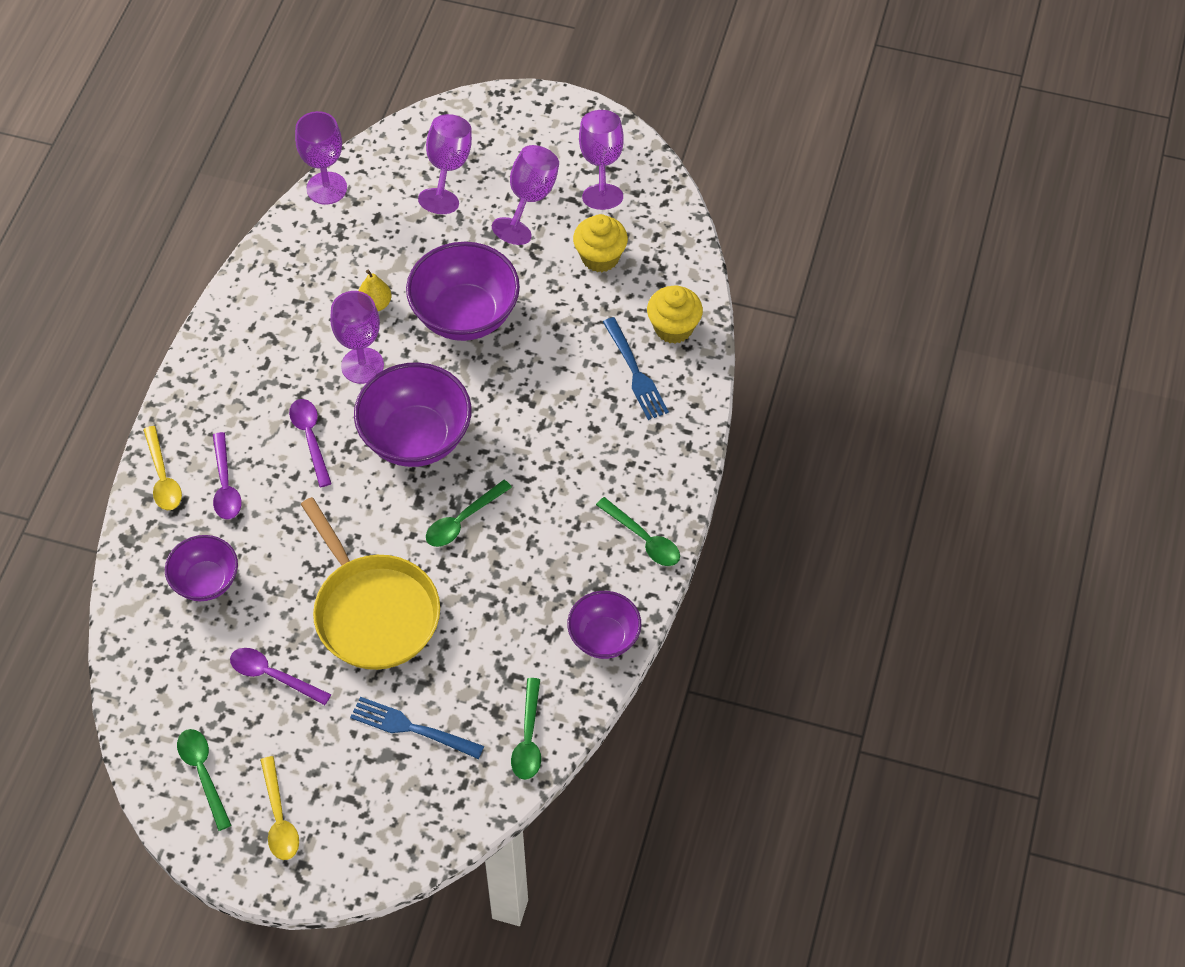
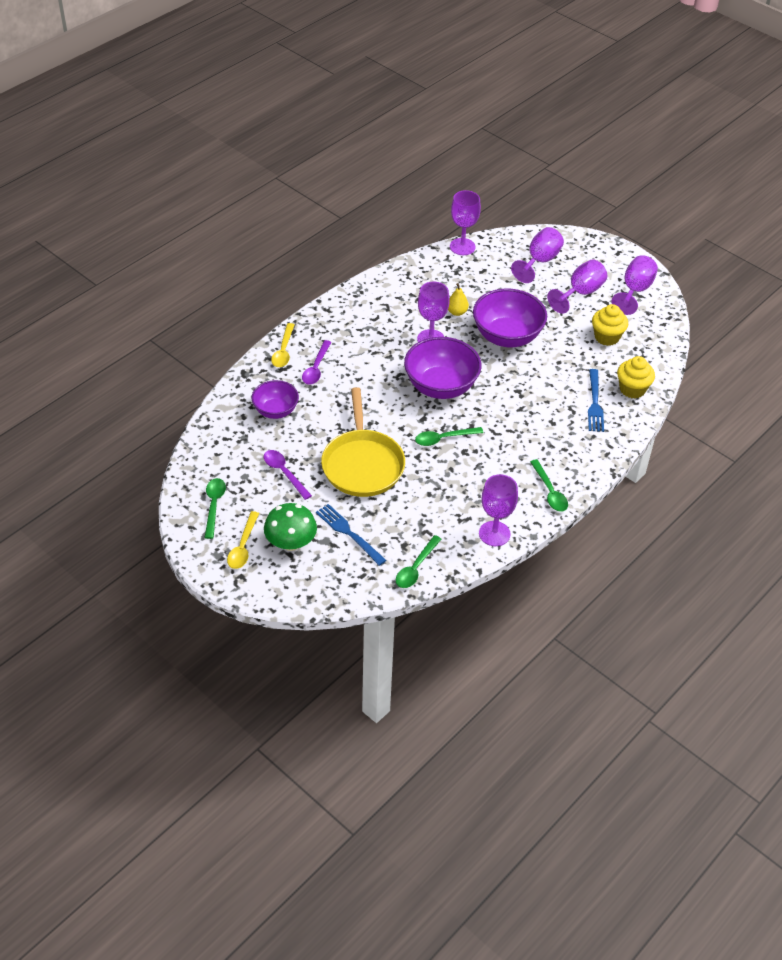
camera: 25 degrees right, 10 degrees down
purple spoon [289,399,332,487] -> none
purple bowl [567,591,641,659] -> purple goblet [479,474,518,546]
none -> green mushroom [264,503,317,551]

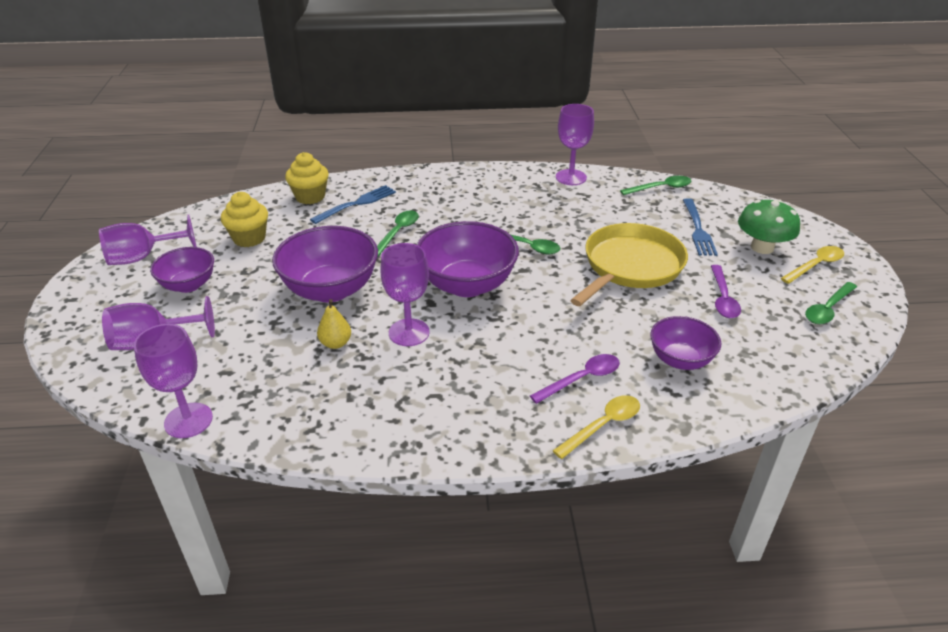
camera: 135 degrees left, 10 degrees down
green spoon [530,459,568,512] -> green spoon moved to [377,210,419,257]
purple goblet [547,259,607,314] -> purple bowl [150,247,214,293]

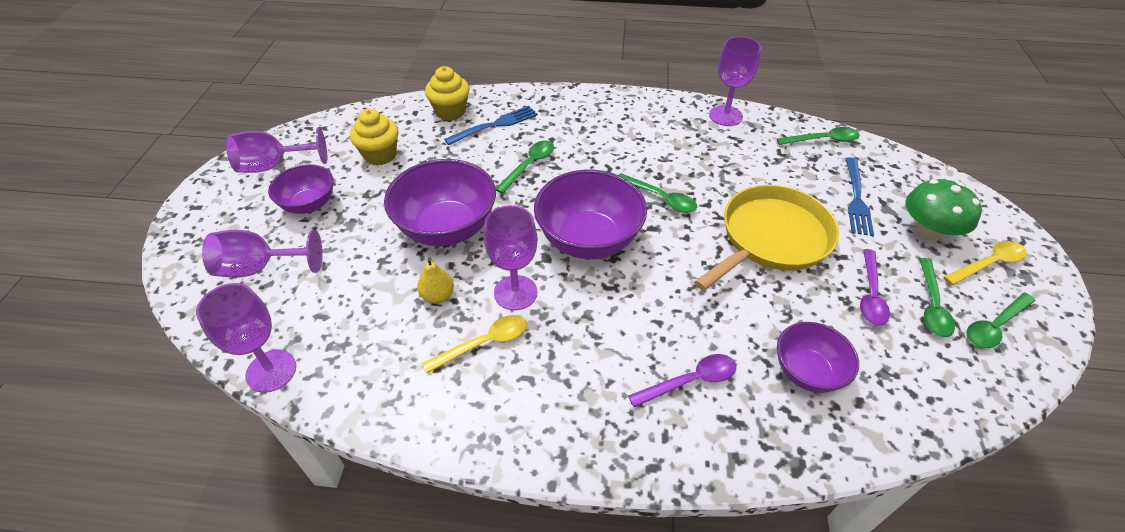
camera: 10 degrees right, 10 degrees up
yellow spoon [553,395,640,459] -> yellow spoon moved to [422,315,527,373]
none -> green spoon [919,258,955,337]

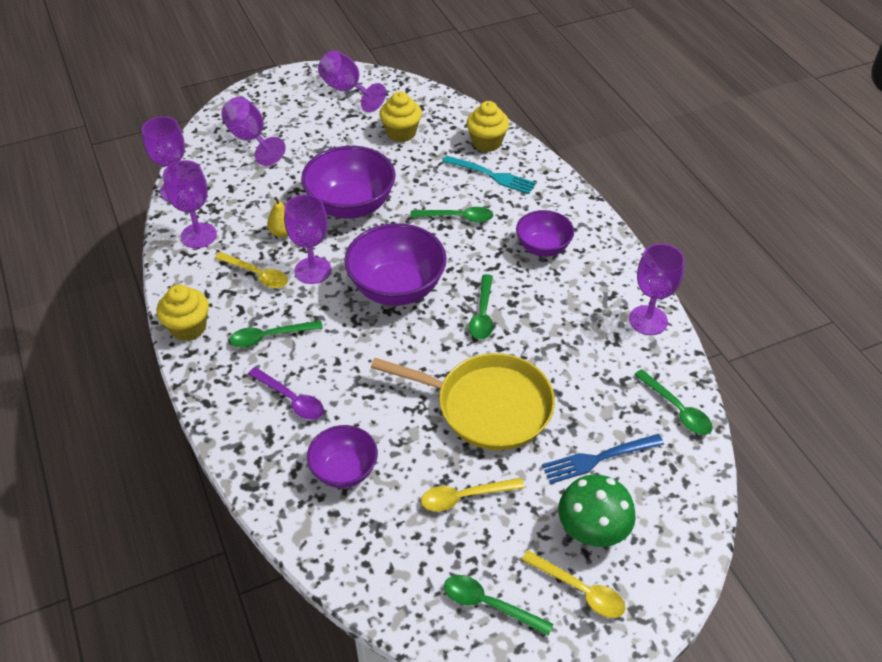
camera: 60 degrees right, 0 degrees up
purple bowl [268,164,334,214] -> purple bowl moved to [516,210,574,257]
blue fork [444,106,538,145] -> turquoise fork [442,156,536,194]
purple spoon [860,249,890,326] -> yellow spoon [421,478,525,512]
green spoon [919,258,955,337] -> green spoon moved to [229,321,323,347]
none -> yellow cupcake [157,285,209,341]
none -> purple goblet [163,160,217,248]

